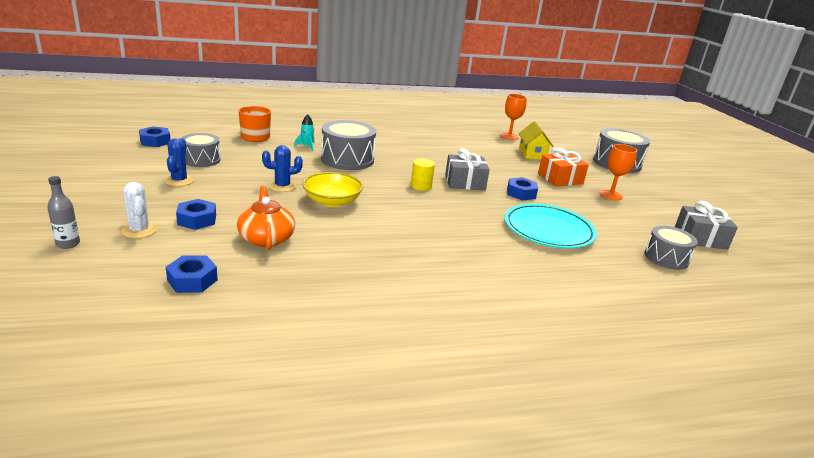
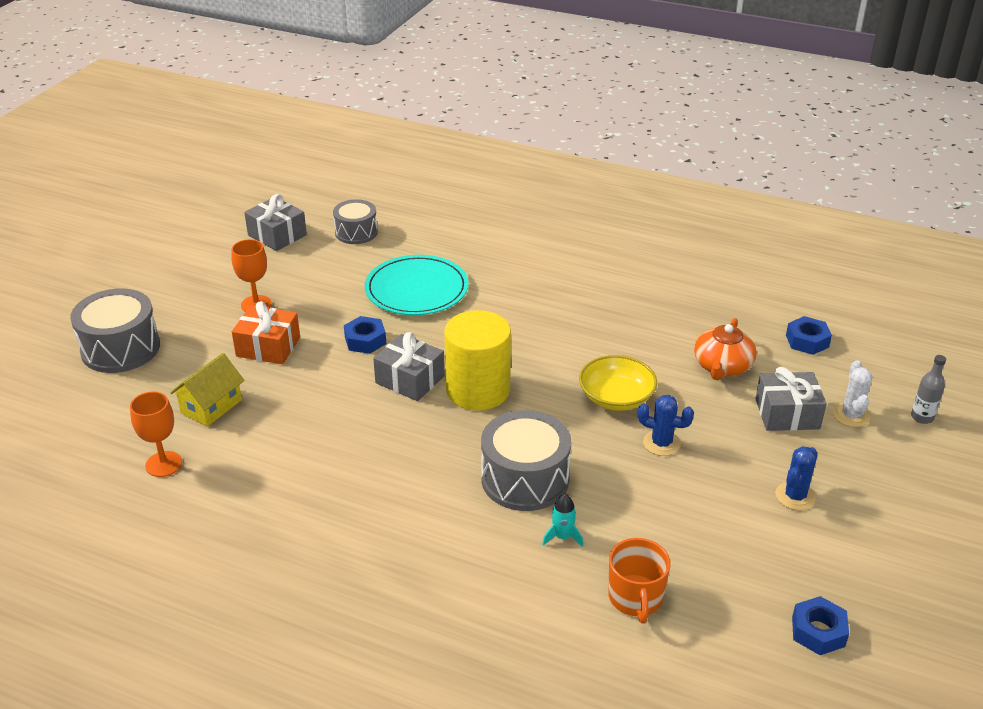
camera: 140 degrees left, 10 degrees up
blue nut [176,199,216,230] -> grey gift [755,367,827,431]
grey drum [182,133,220,167] -> none
yellow cylinder [411,159,435,191] -> yellow cylinder [444,310,511,411], size x2.11

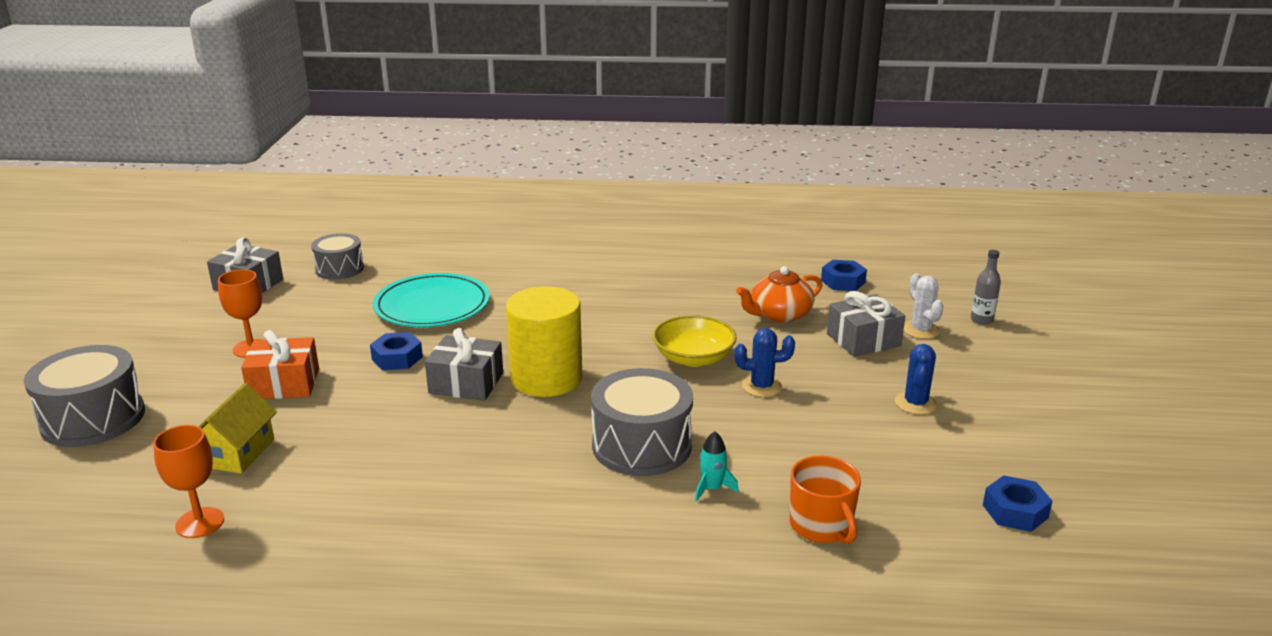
camera: 20 degrees left, 10 degrees down
orange teapot [694,318,757,380] -> orange teapot turned 60 degrees clockwise [736,266,822,322]

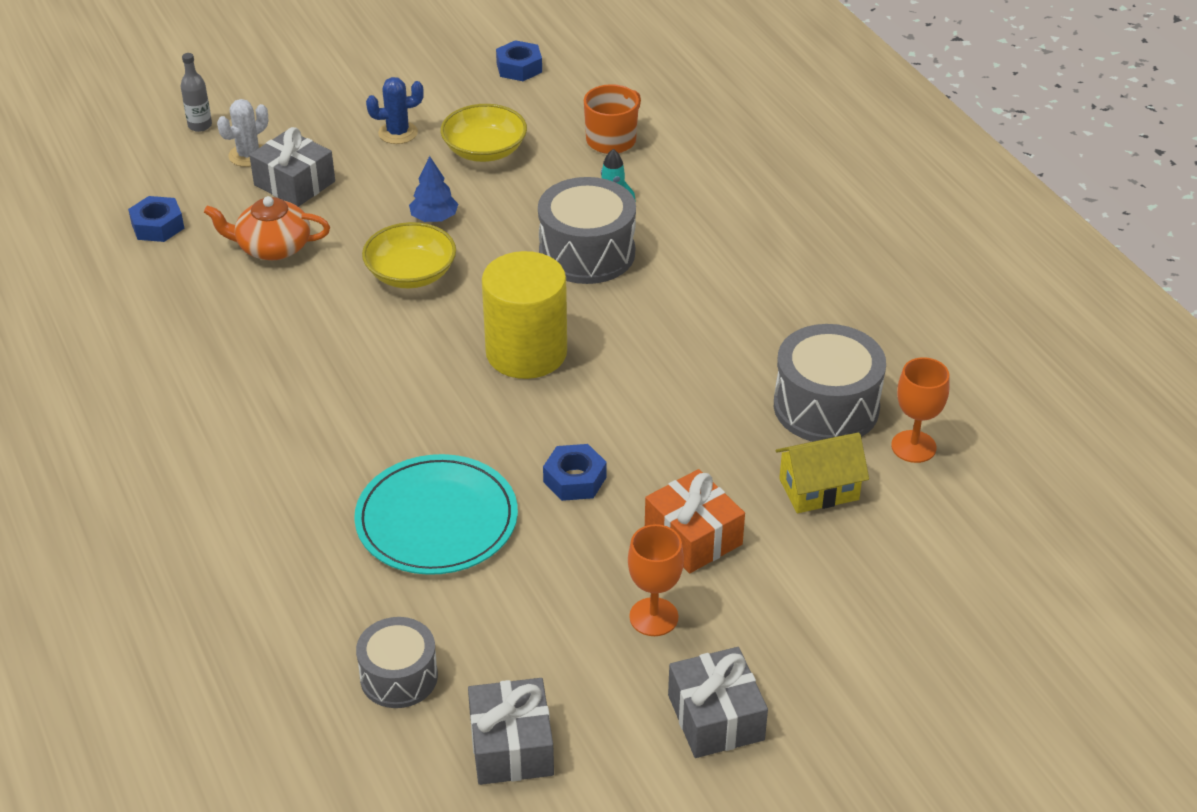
camera: 120 degrees left, 15 degrees up
grey drum [24,345,145,447] -> grey drum moved to [774,324,886,442]
grey gift [425,328,503,401] -> grey gift moved to [668,647,768,758]
blue cactus [734,328,795,397] -> blue tree [409,156,458,222]
orange teapot [736,266,822,322] -> orange teapot turned 150 degrees clockwise [204,196,330,260]
none -> yellow bowl [440,104,527,162]

